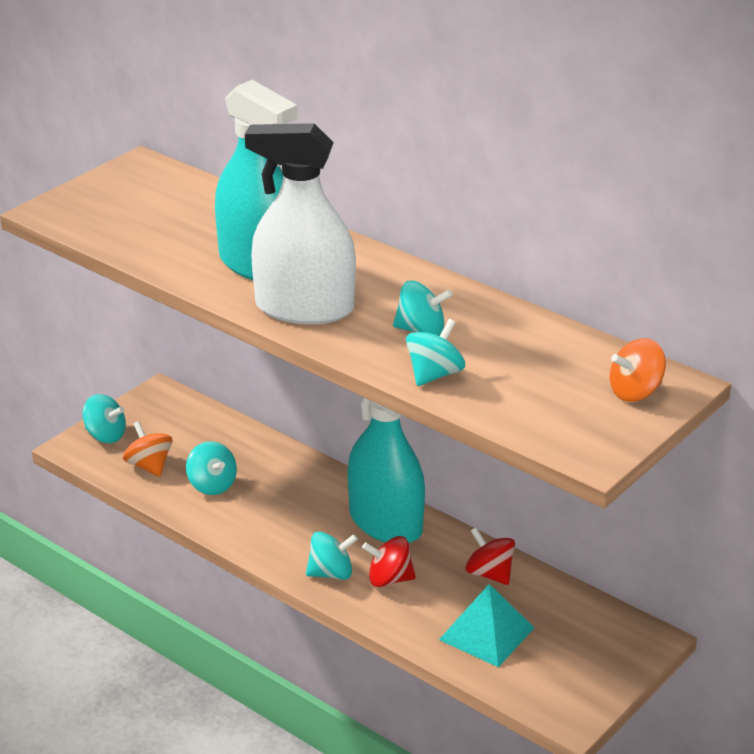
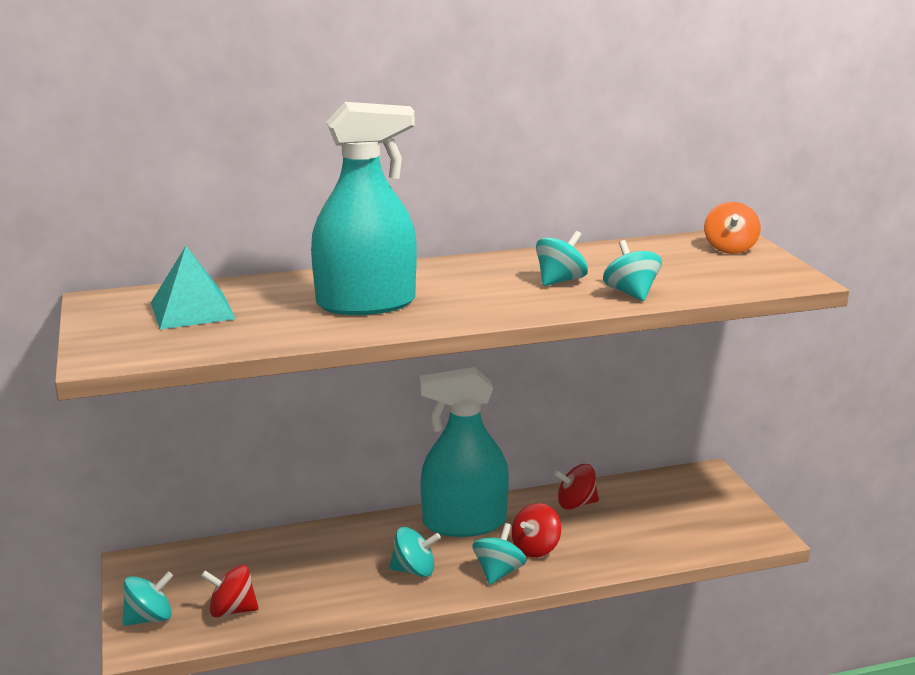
camera: 55 degrees left, 10 degrees down
orange spinning top [123,421,172,477] -> red spinning top [201,565,259,617]
turquoise spinning top [186,441,237,495] -> turquoise spinning top moved to [389,527,441,577]
white spray bottle [245,123,356,324] -> none
turquoise pyramid [439,584,534,667] -> turquoise pyramid moved to [151,246,236,329]

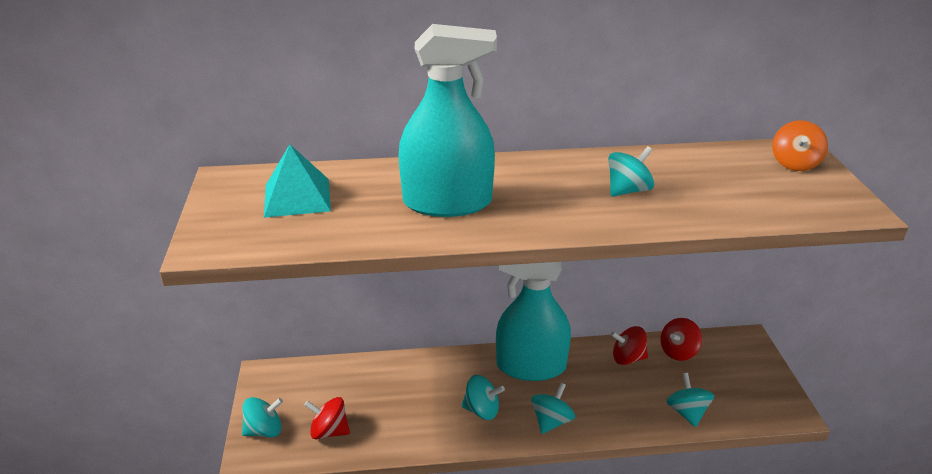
camera: 10 degrees right, 10 degrees up
red spinning top [512,503,561,558] -> red spinning top moved to [660,318,702,361]
turquoise spinning top [603,240,662,301] -> turquoise spinning top moved to [666,373,714,427]

